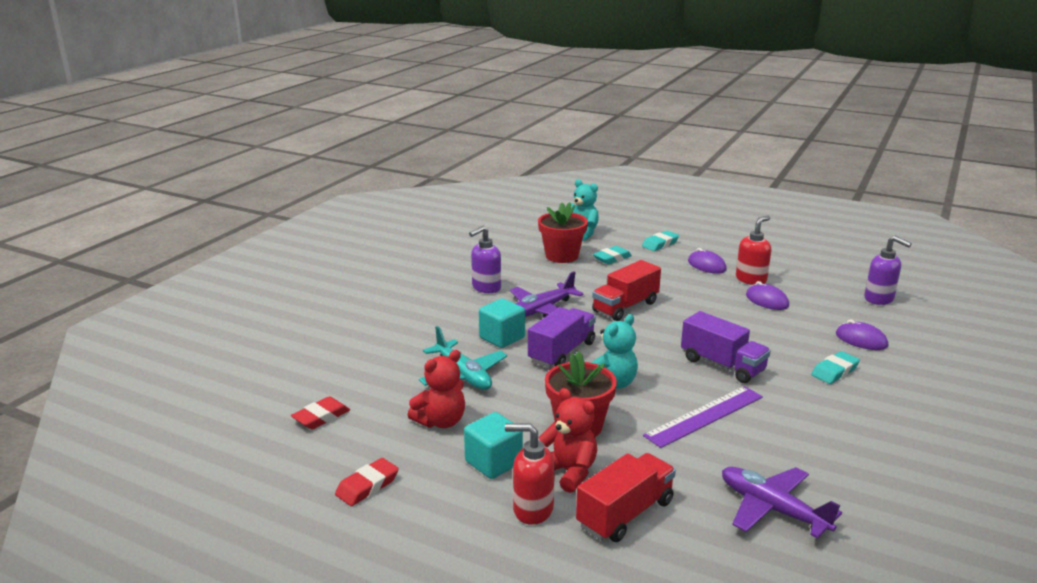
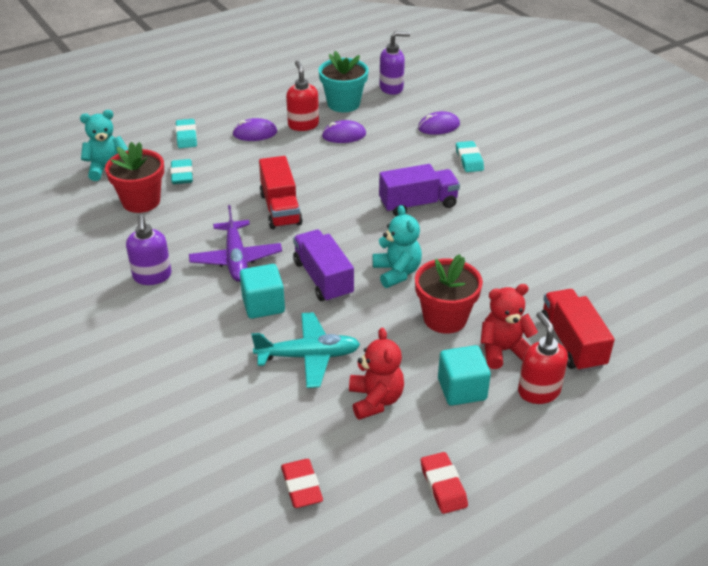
camera: 60 degrees left, 15 degrees up
red soap dispenser [505,423,555,525] -> red soap dispenser turned 120 degrees clockwise [518,312,568,404]
purple ruler [643,386,763,448] -> none
purple plane [722,467,842,539] -> none
none -> turquoise flower pot [319,51,369,112]

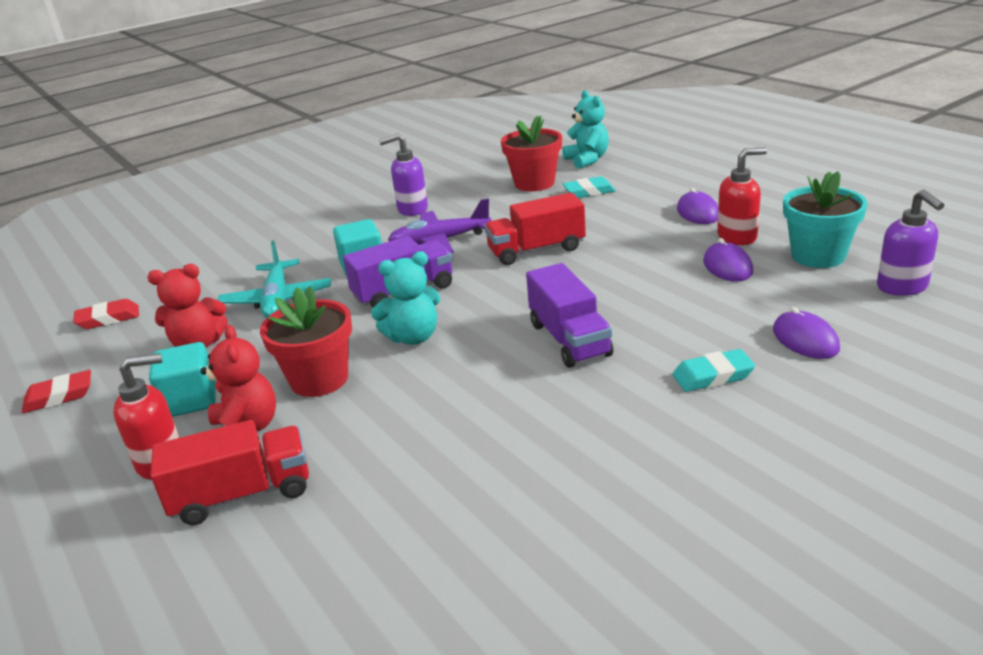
camera: 90 degrees right, 10 degrees down
turquoise eraser [175,119,197,148] -> none

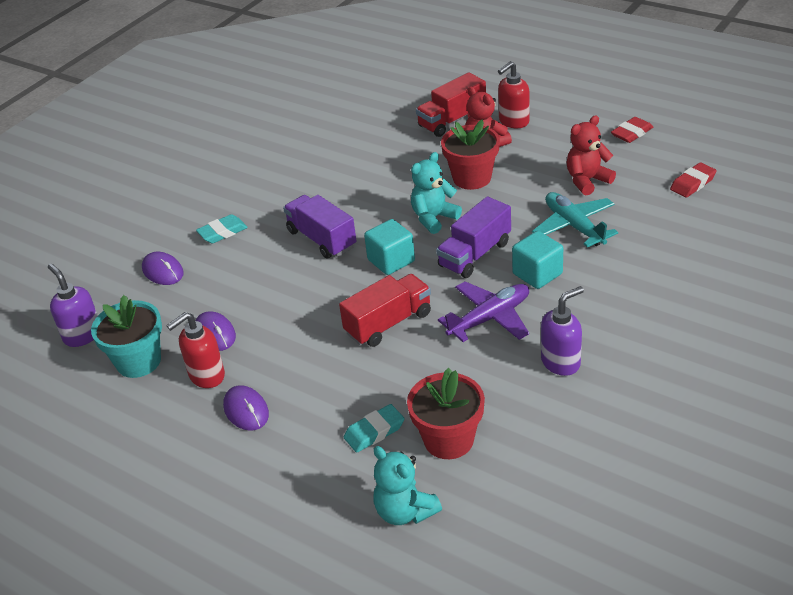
camera: 160 degrees right, 10 degrees up
turquoise cube [149,342,216,417] -> turquoise cube moved to [364,219,415,275]

